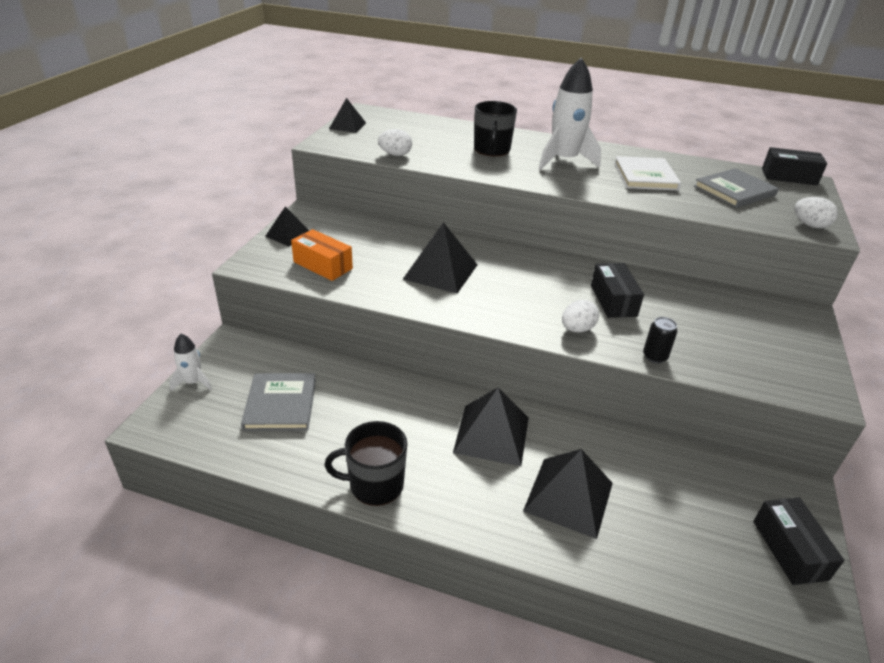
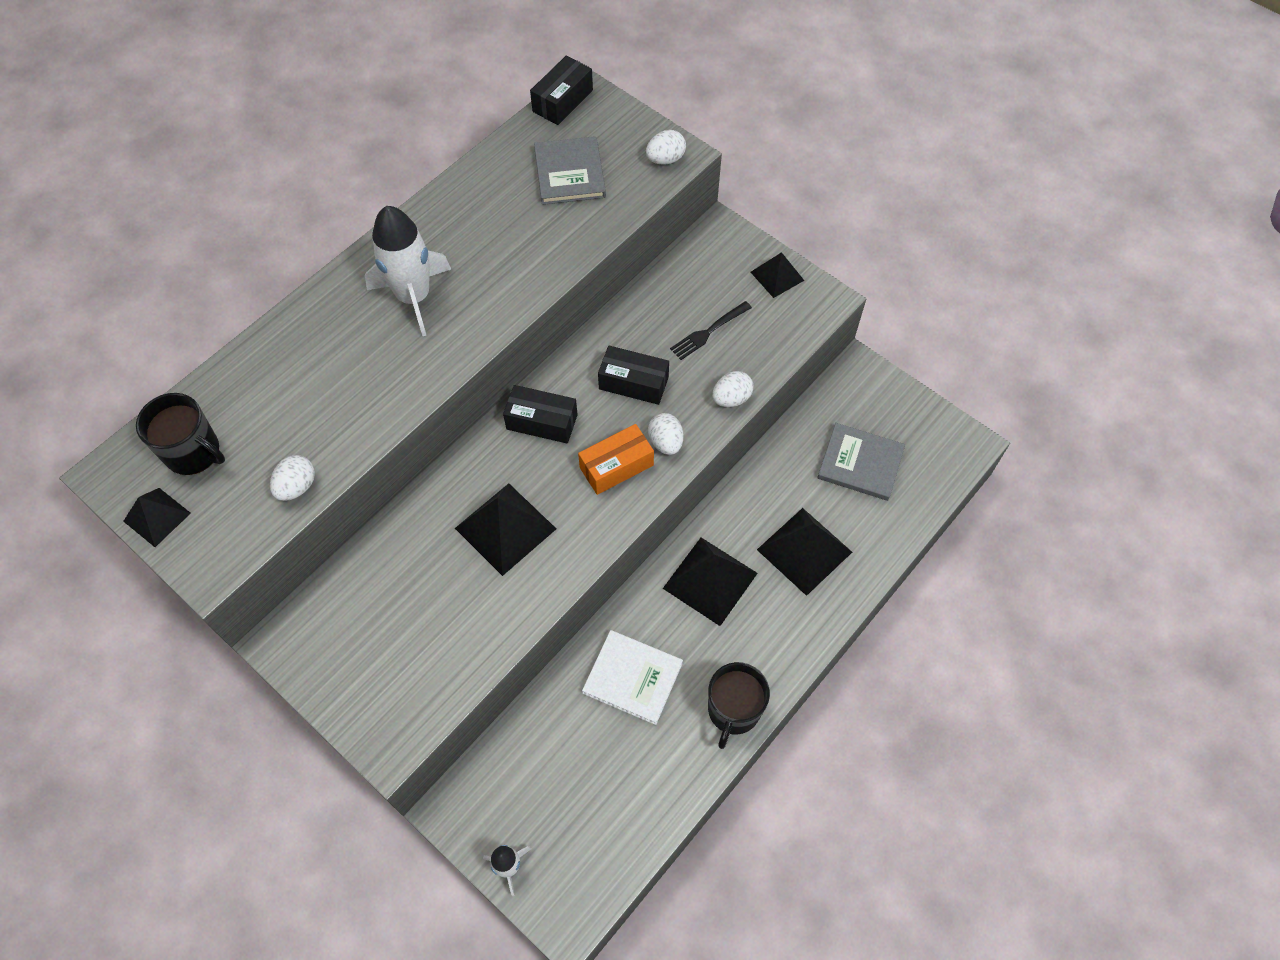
camera: 65 degrees left, 25 degrees up
grey book [241,373,316,431] -> grey book moved to [817,423,905,501]
black pyramid [265,207,309,246] -> black pyramid moved to [751,252,804,298]
orange box [291,229,353,281] -> orange box moved to [578,424,654,495]
black mug [474,101,517,156] -> black mug moved to [136,393,225,475]
white book [614,156,681,190] -> white book moved to [582,630,683,725]
black can [643,317,677,363] -> white egg [712,371,753,407]
black box [753,498,844,585] -> black box moved to [503,385,578,443]
none -> black fork [670,301,752,360]

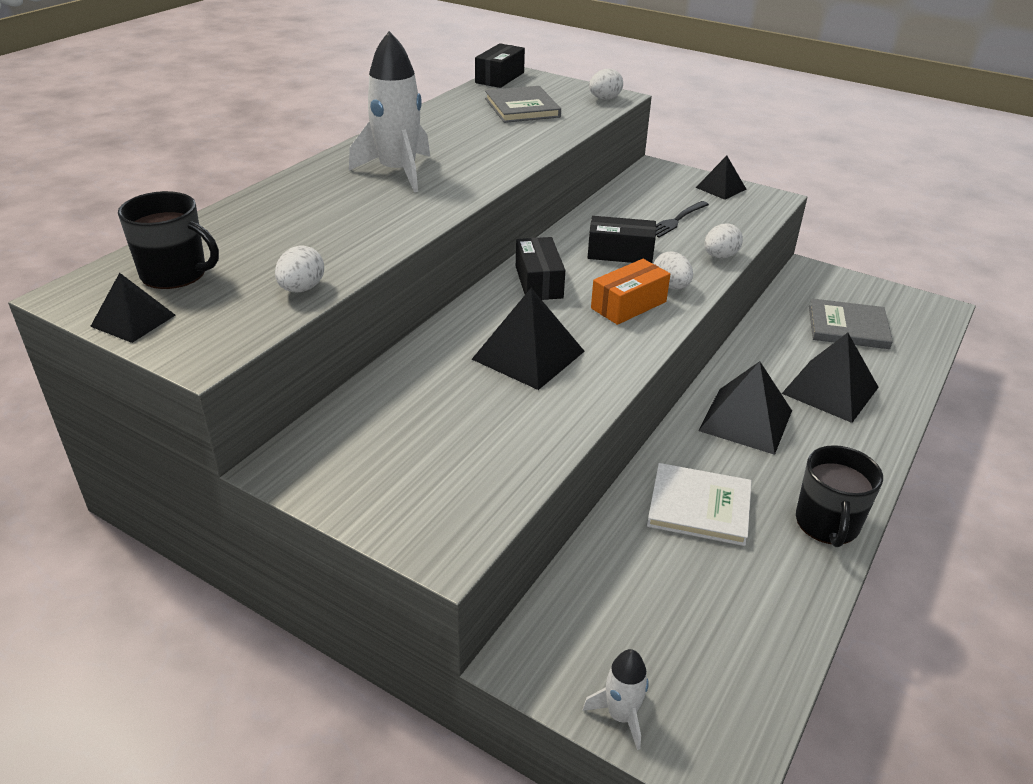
camera: 10 degrees left, 25 degrees down
black box [503,385,578,443] -> black box turned 75 degrees clockwise [516,237,565,300]

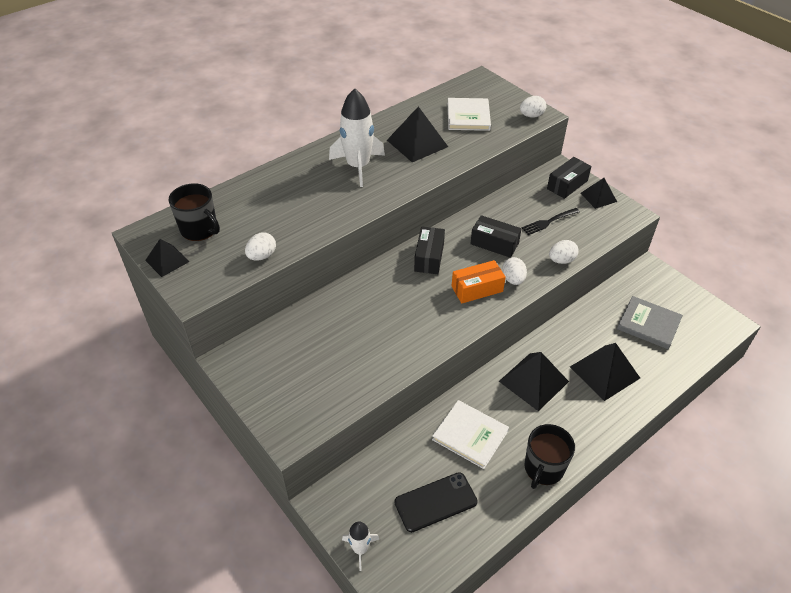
camera: 20 degrees right, 10 degrees up
black pyramid [472,288,585,390] -> black pyramid moved to [387,106,448,162]
black box [475,43,525,88] -> black box moved to [547,157,592,199]
grey book [485,86,561,123] -> white book [448,98,491,131]
none -> black phone [394,472,478,532]

